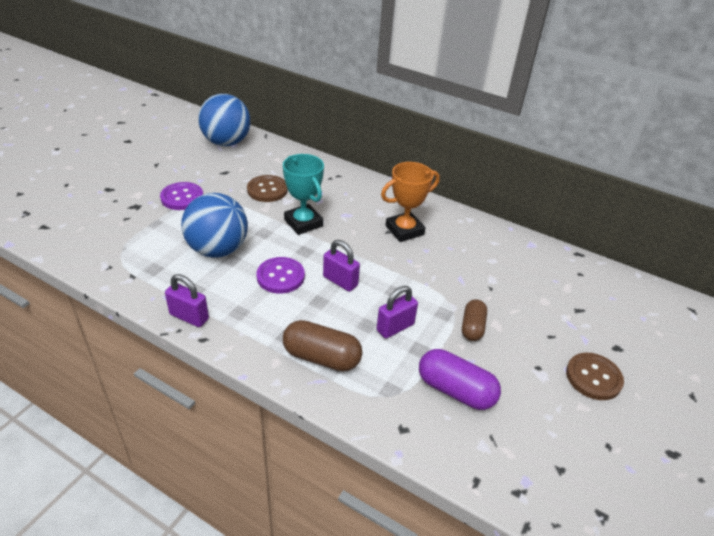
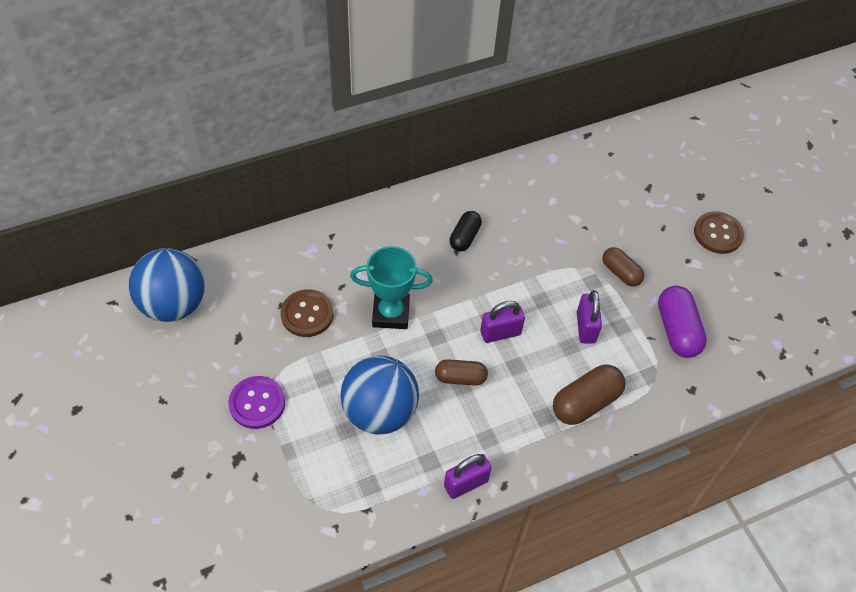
camera: 55 degrees left, 15 degrees up
purple button [256,257,305,294] -> brown capsule [435,359,488,386]
orange trophy [381,162,440,242] -> black capsule [450,211,482,251]
purple capsule [419,349,501,410] -> purple capsule turned 75 degrees counterclockwise [658,286,707,358]

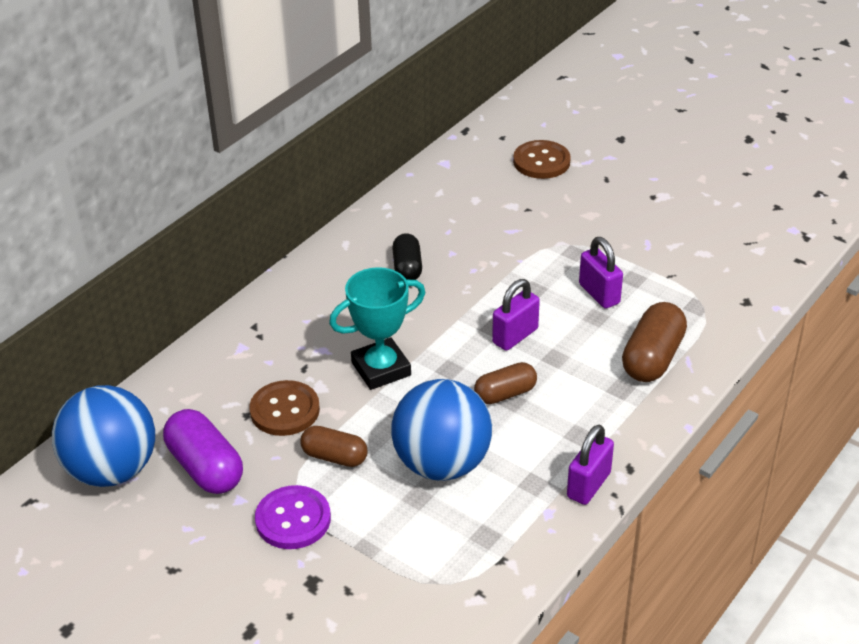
camera: 25 degrees left, 15 degrees down
brown capsule [603,247,644,287] -> brown capsule moved to [300,426,368,467]
purple capsule [658,286,707,358] -> purple capsule moved to [163,409,243,494]
brown button [694,211,744,254] -> brown button moved to [513,140,571,179]

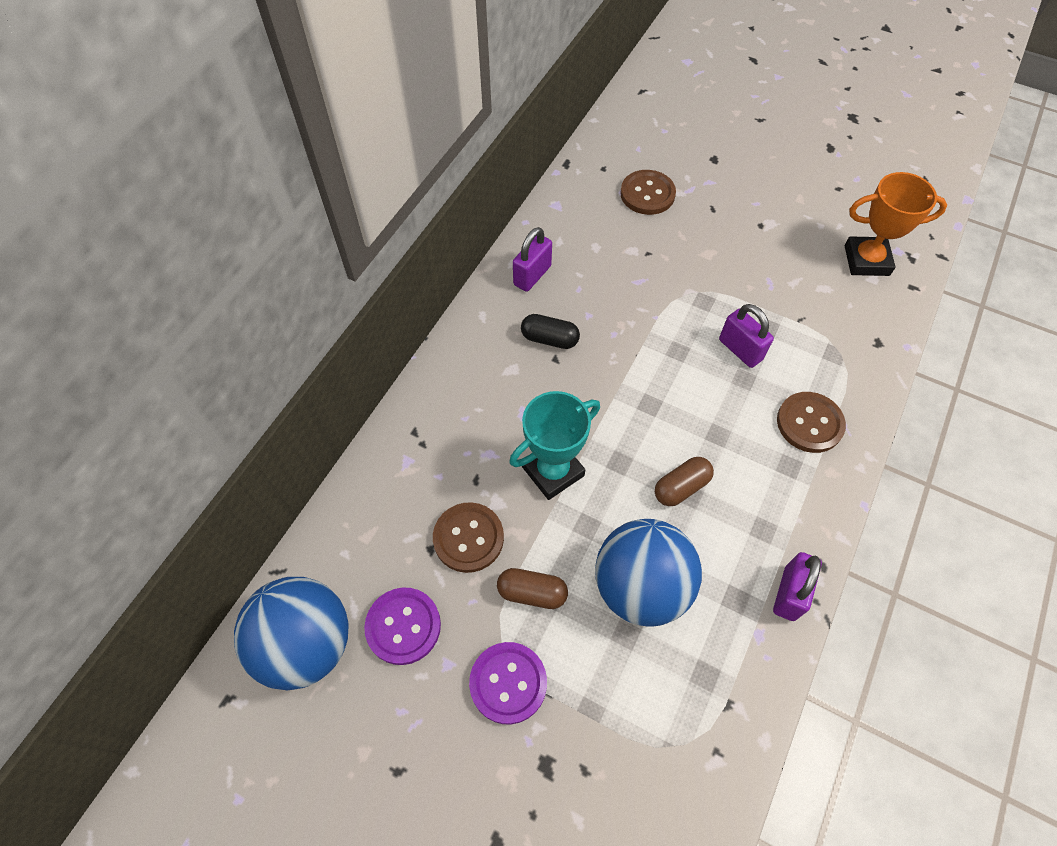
camera: 10 degrees left, 20 degrees up
purple capsule [163,409,243,494] -> purple button [364,588,441,665]
black capsule [392,233,422,280] -> black capsule turned 60 degrees counterclockwise [521,314,580,349]
purple padlock [492,279,540,351] -> purple padlock moved to [513,227,552,292]
brown capsule [622,302,687,382] -> brown button [777,392,846,453]
none -> orange trophy [845,172,947,276]

